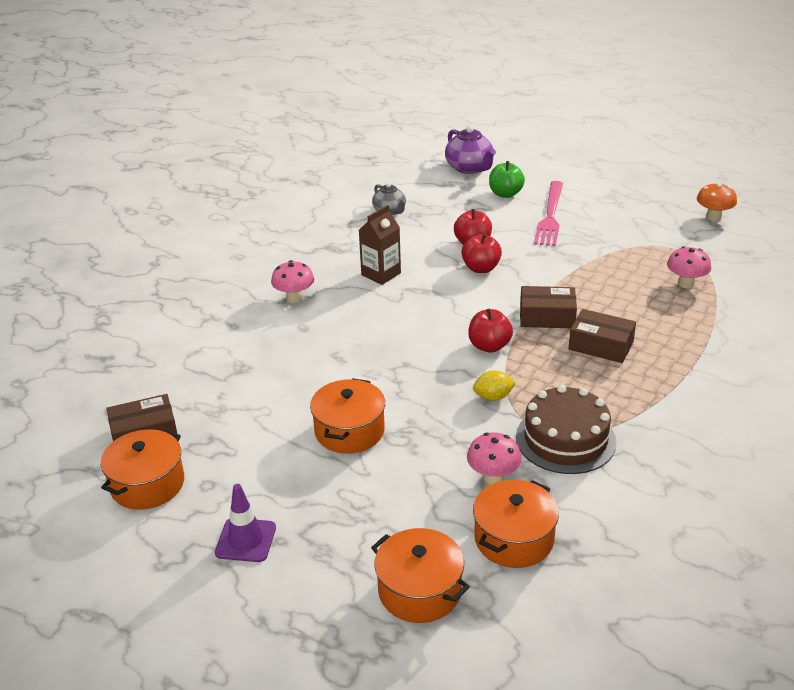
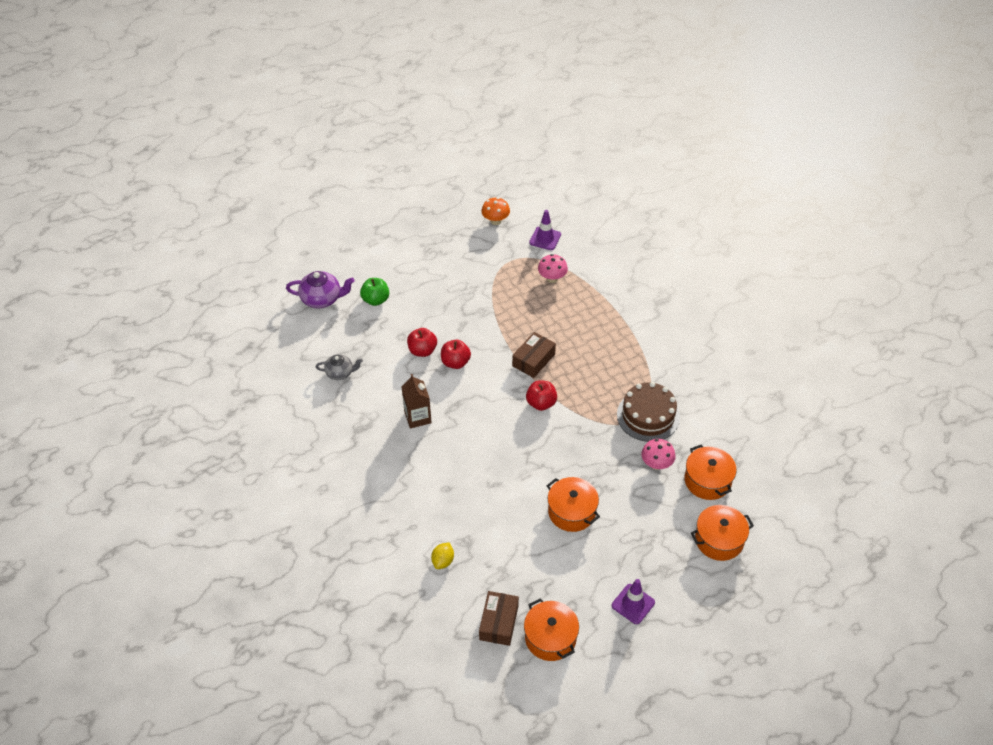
camera: 60 degrees left, 15 degrees up
pink mushroom [271,260,314,303] -> none
yellow lemon [473,370,516,401] -> yellow lemon moved to [431,542,454,569]
pink fork [534,181,563,246] -> none
brown box [568,309,636,363] -> none
none -> purple traffic cone [529,210,561,250]

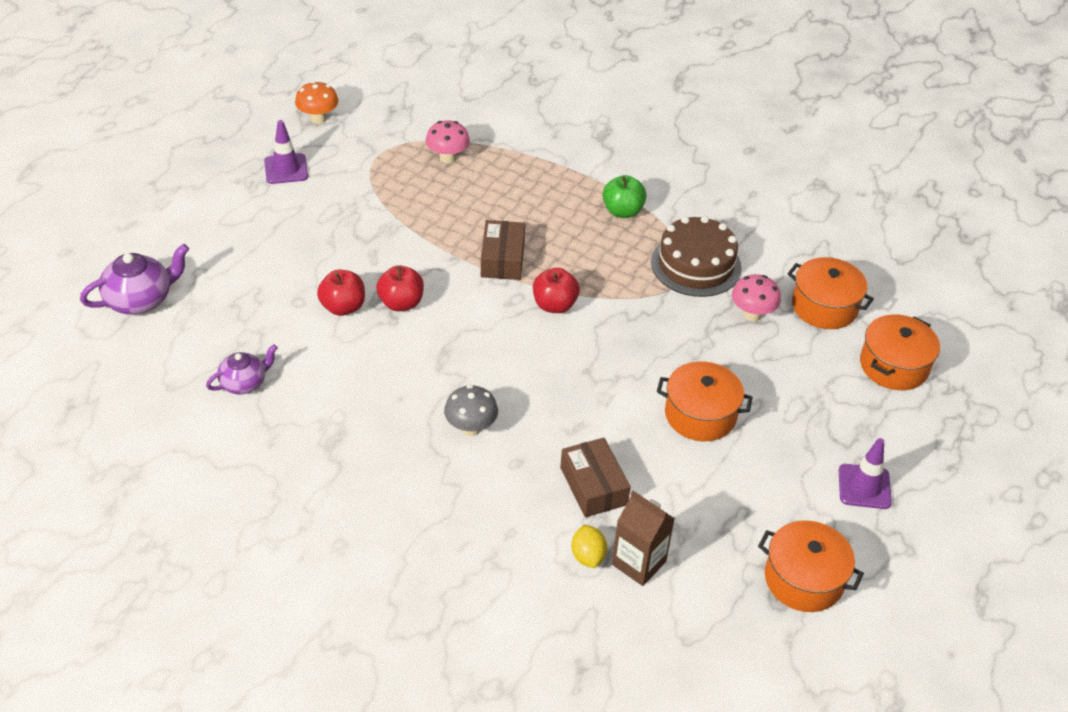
camera: 35 degrees left, 5 degrees down
grey teapot [316,354,363,380] -> purple teapot [206,344,278,394]
green apple [360,278,389,306] -> green apple moved to [603,175,647,218]
brown carton [401,374,432,429] -> brown carton moved to [612,491,675,586]
brown box [479,591,519,646] -> brown box moved to [560,438,631,517]
purple traffic cone [529,210,561,250] -> purple traffic cone moved to [264,120,308,184]
none -> grey mushroom [444,385,498,436]

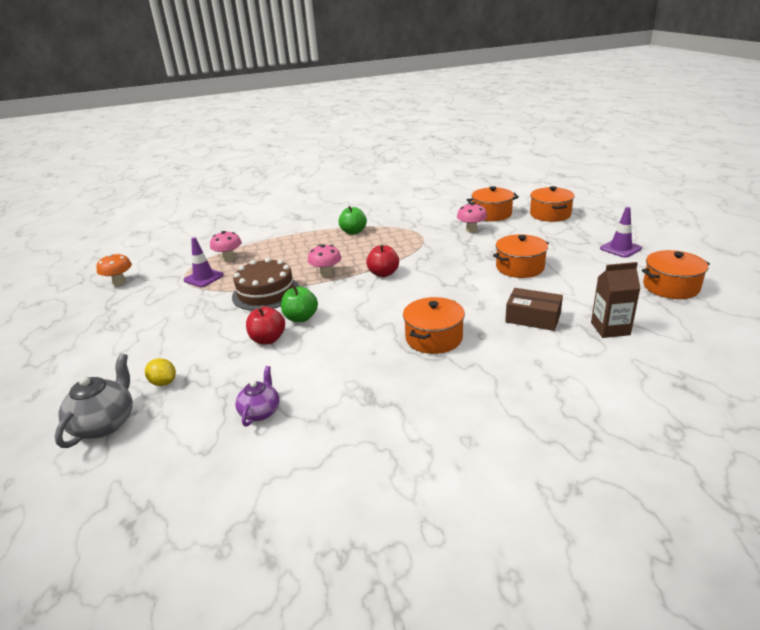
camera: 40 degrees left, 15 degrees down
purple teapot [80,244,189,315] -> grey teapot [55,354,133,448]
purple traffic cone [264,120,308,184] -> purple traffic cone moved to [183,237,224,287]
red apple [376,265,424,311] -> green apple [281,286,318,322]
grey mushroom [444,385,498,436] -> orange pot [403,297,465,354]
brown box [481,220,525,280] -> pink mushroom [308,244,341,277]
yellow lemon [571,525,607,568] -> yellow lemon moved to [145,358,176,386]
brown cake [651,216,742,297] -> brown cake moved to [232,258,299,311]

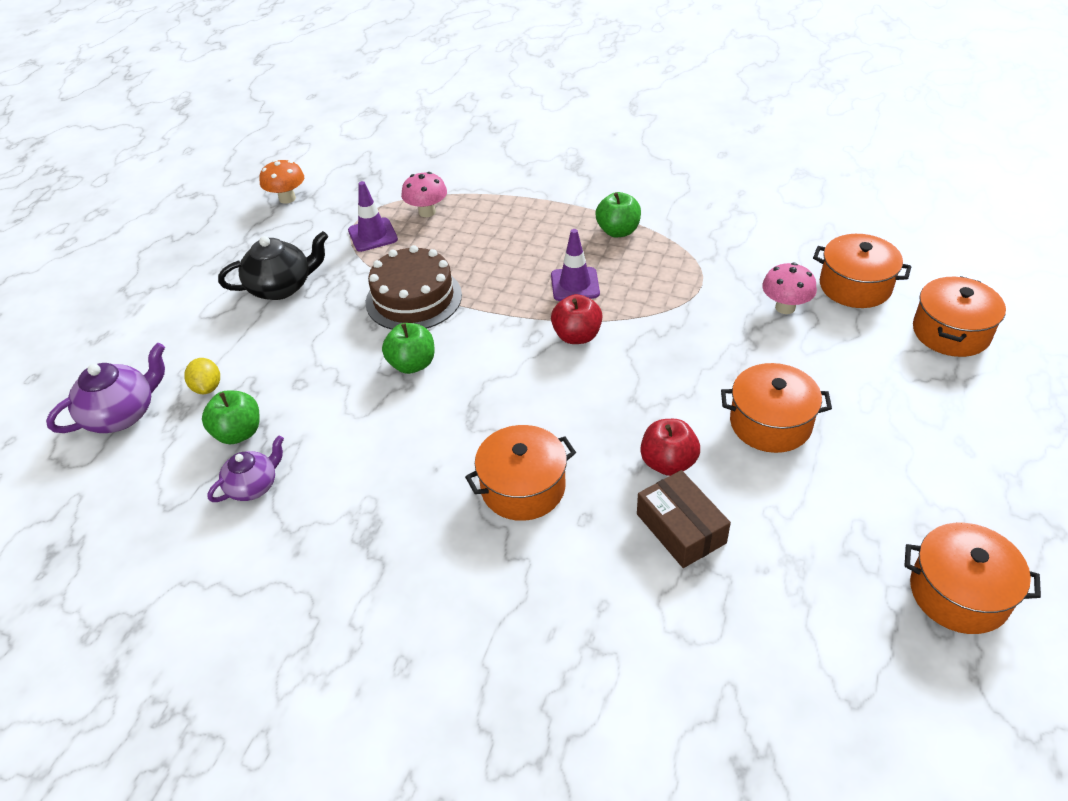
camera: 35 degrees right, 15 degrees up
grey teapot [55,354,133,448] -> purple teapot [46,343,165,433]
red apple [246,307,285,344] -> red apple moved to [640,419,700,476]
pink mushroom [308,244,341,277] -> none
brown carton [591,262,641,338] -> none
purple traffic cone [600,207,642,258] -> purple traffic cone moved to [551,229,600,301]
none -> green apple [202,390,260,444]
none -> black teapot [218,231,328,300]

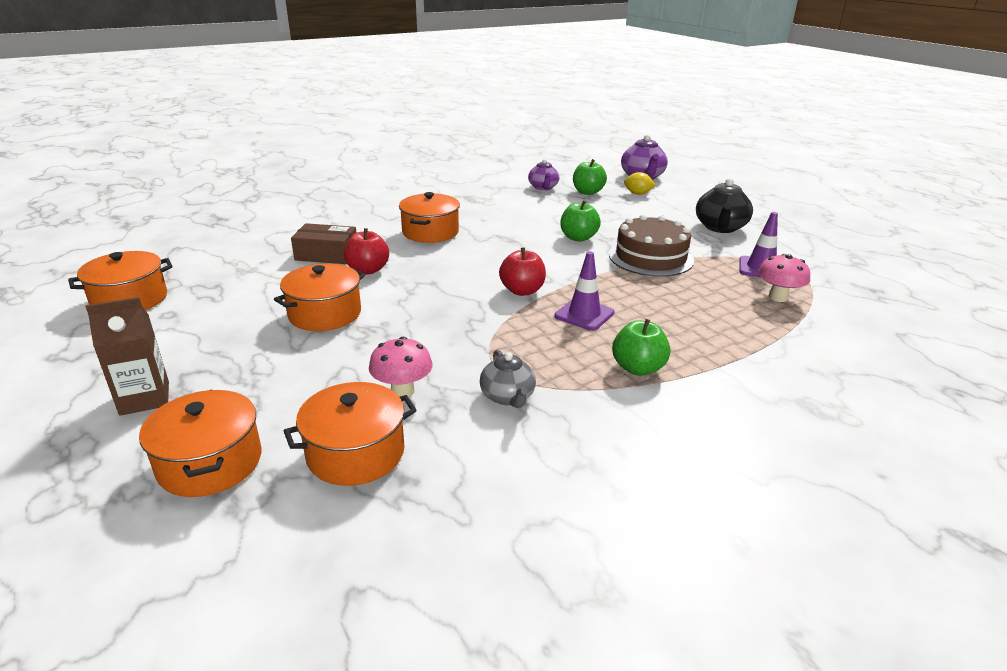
camera: 125 degrees right, 15 degrees down
orange mushroom [259,160,304,204] -> none
none -> brown carton [85,297,169,416]
none -> grey teapot [480,349,536,408]

